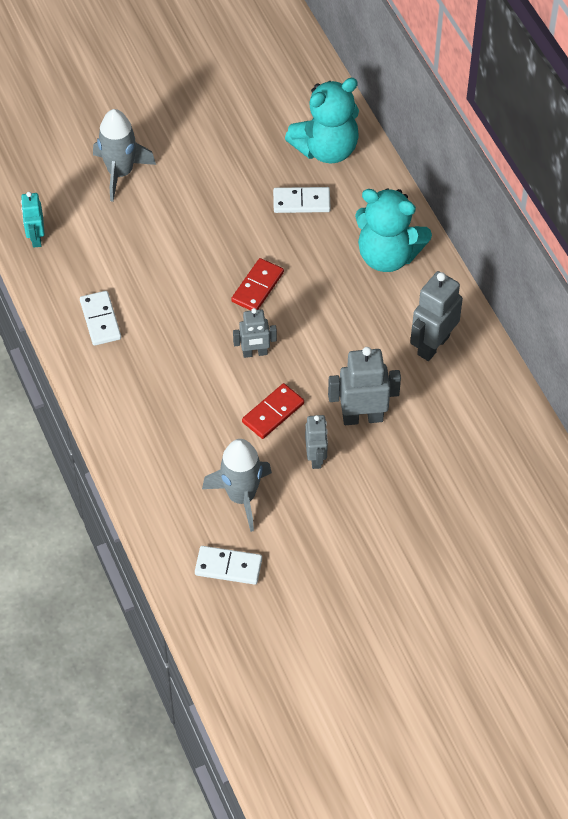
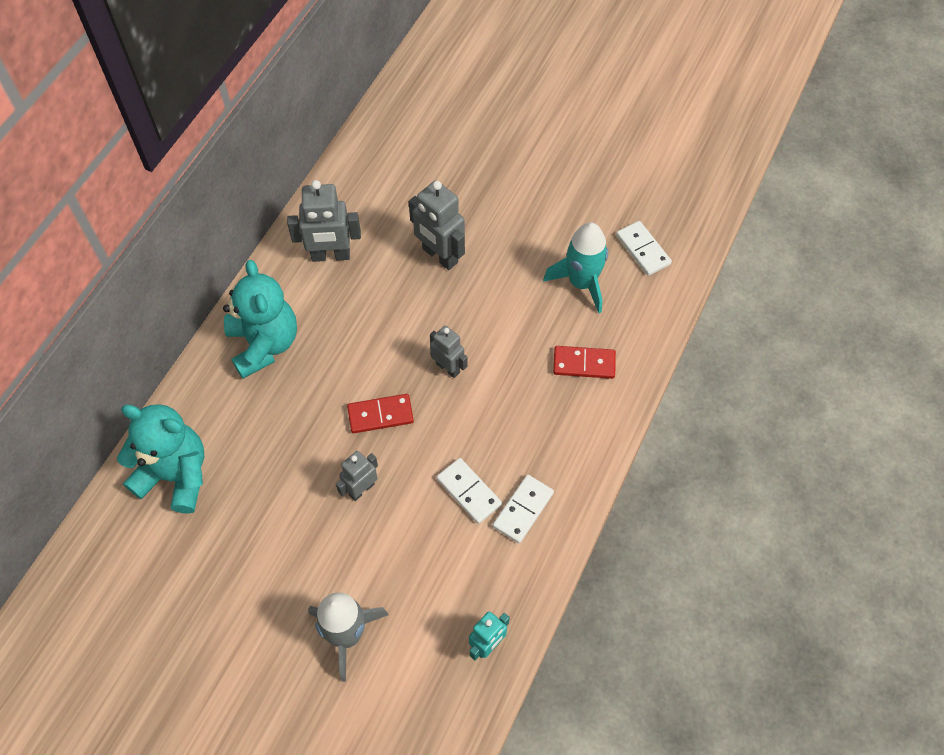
camera: 130 degrees left, 5 degrees up
grey rocket [202,439,272,532] -> turquoise rocket [543,222,608,313]
red domino [242,383,304,439] -> red domino moved to [553,346,616,379]
white domino [273,187,331,213] -> white domino moved to [437,458,502,524]
grey robot [305,415,328,469] -> grey robot moved to [336,451,378,501]

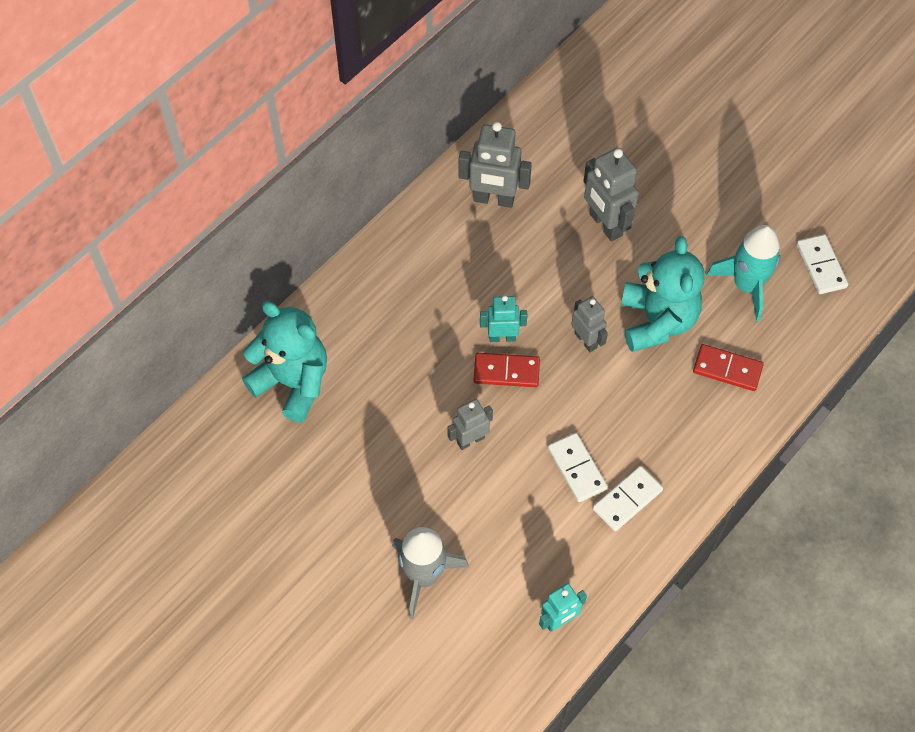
camera: 15 degrees right, 0 degrees up
turquoise teddy bear [223,260,297,379] -> turquoise teddy bear moved to [621,236,704,352]
none -> turquoise robot [480,295,527,342]

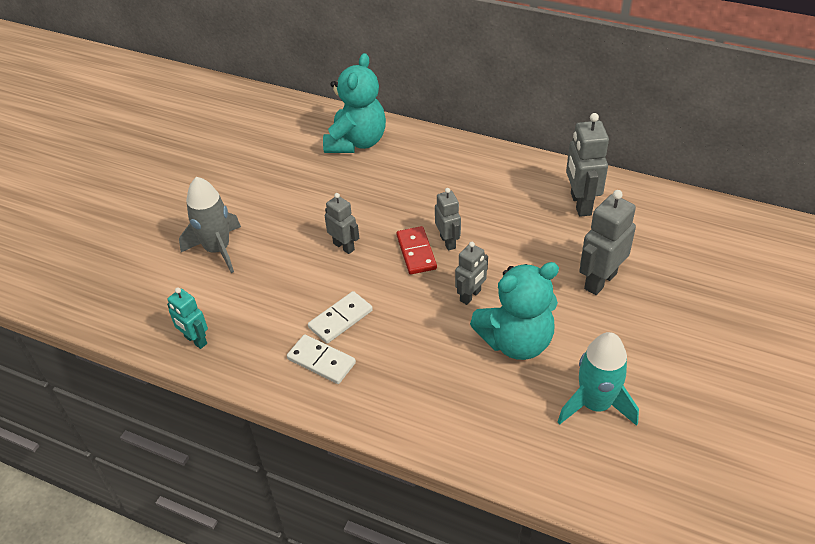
camera: 75 degrees right, 15 degrees down
turquoise robot [480,295,527,342] -> grey robot [435,188,461,251]
red domino [693,344,764,391] -> none
white domino [797,234,848,294] -> none

